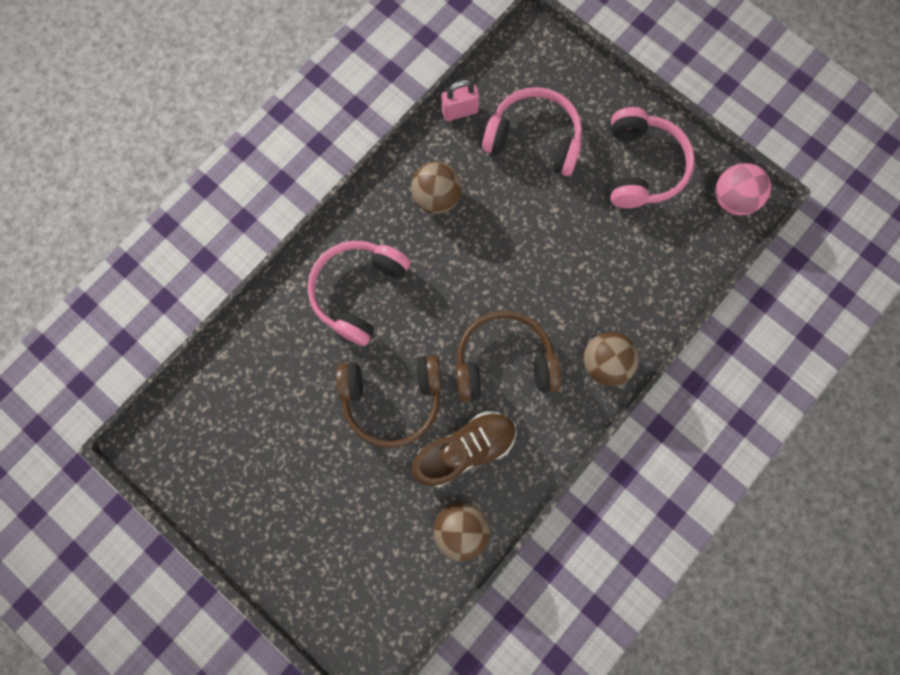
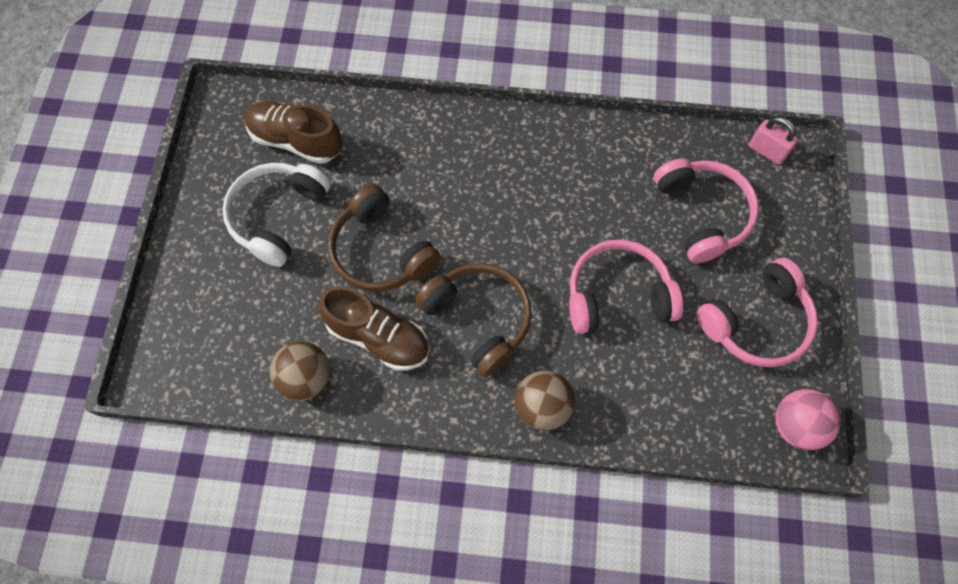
camera: 55 degrees right, 10 degrees down
pink headphones [307,241,410,346] -> pink headphones moved to [569,240,683,334]
brown ball [411,162,462,214] -> none
pink padlock [442,80,480,121] -> pink padlock moved to [749,117,798,165]
none -> white headphones [222,163,331,267]
none -> brown shoe [244,101,343,164]

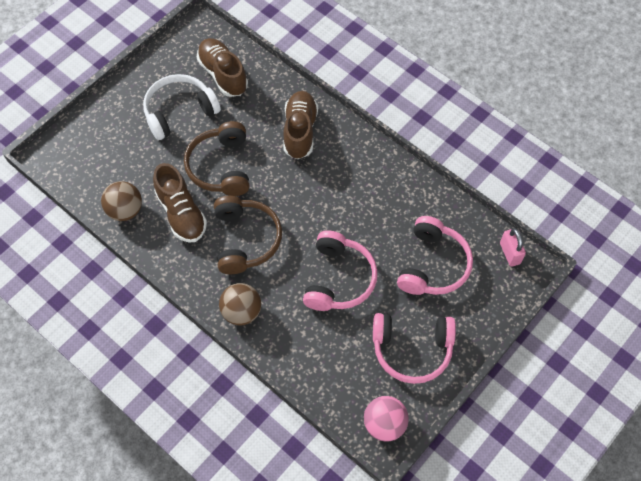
camera: 35 degrees right, 5 degrees down
pink headphones [569,240,683,334] -> pink headphones turned 75 degrees clockwise [303,230,378,311]
none -> brown shoe [283,91,318,159]

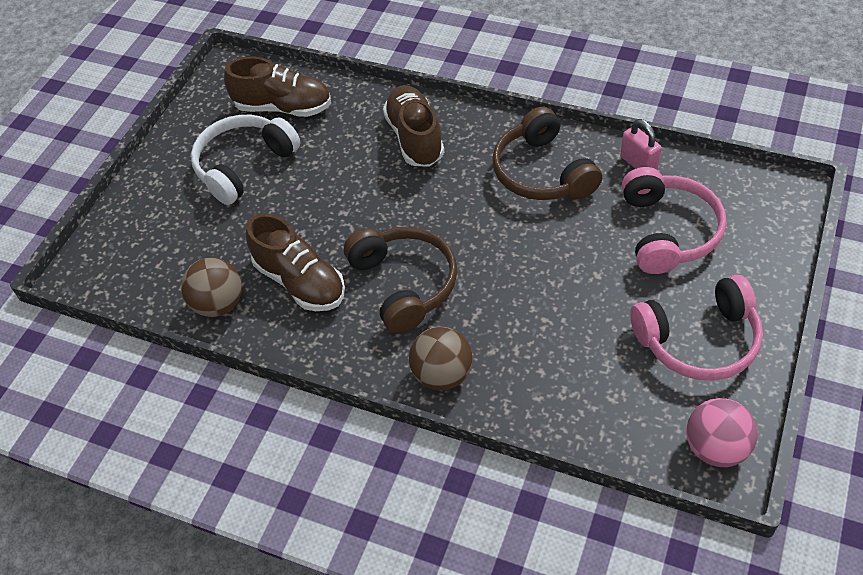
camera: 15 degrees left, 10 degrees down
brown headphones [184,121,249,196] -> brown headphones moved to [492,107,602,200]
brown shoe [197,38,248,97] -> brown shoe turned 150 degrees clockwise [224,56,331,117]
pink headphones [303,230,378,311] -> none
pink padlock [500,228,526,267] -> pink padlock moved to [620,119,662,170]

